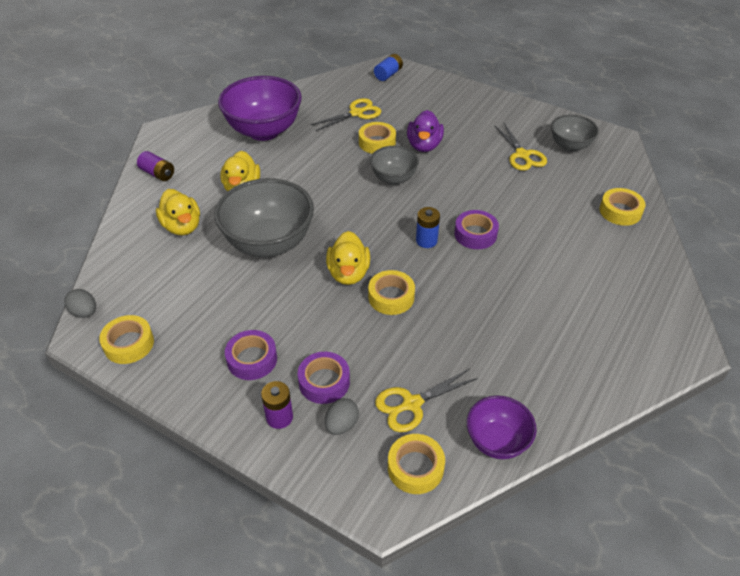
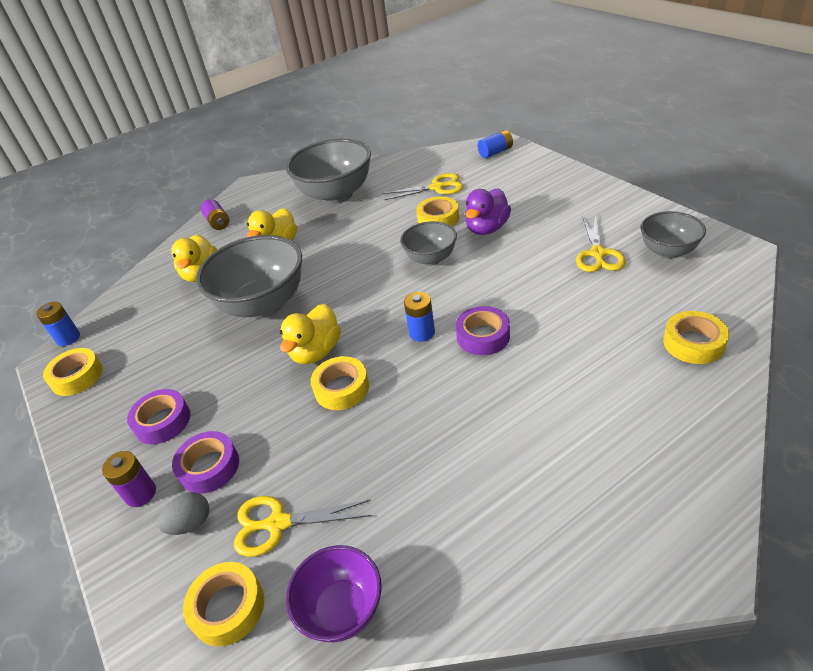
camera: 30 degrees right, 5 degrees down
grey egg [64,289,96,318] -> blue battery [36,302,80,346]
purple bowl [218,76,302,141] -> grey bowl [286,139,371,204]

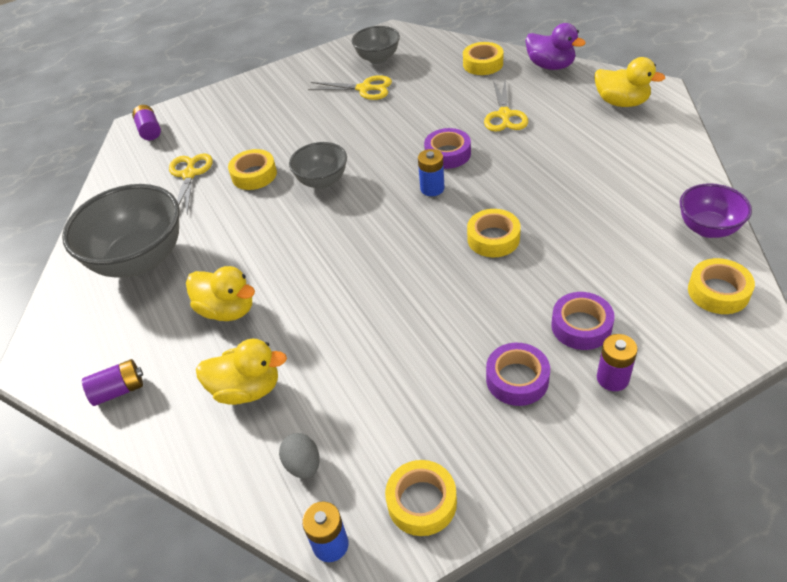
camera: 85 degrees left, 5 degrees up
grey egg [158,492,209,535] -> grey egg moved to [279,433,320,479]
grey bowl [196,235,302,318] -> none
yellow scissors [234,496,371,557] -> yellow scissors moved to [484,80,528,132]
yellow duck [280,304,341,364] -> yellow duck moved to [594,57,665,107]
purple duck [465,188,511,235] -> purple duck moved to [525,23,586,70]
blue battery [477,130,513,158] -> purple battery [132,105,161,140]

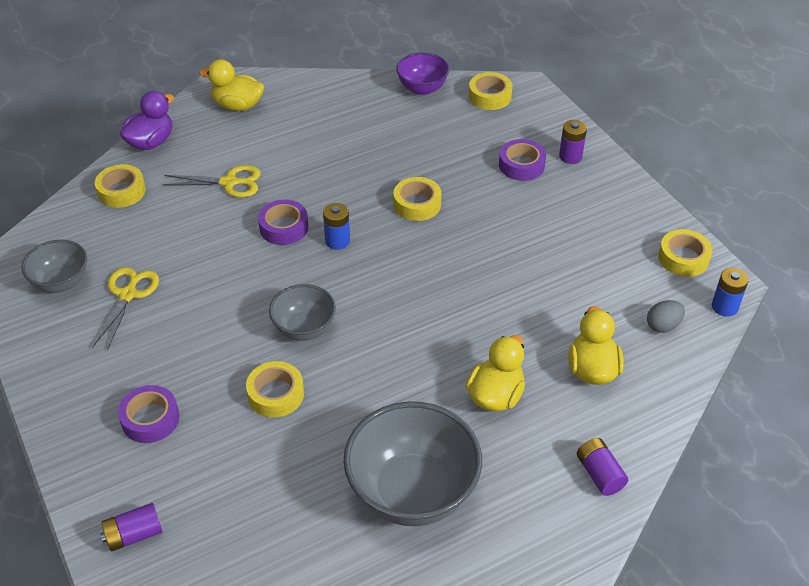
camera: 95 degrees left, 0 degrees up
yellow scissors [169,153,213,214] -> none
purple tape [486,343,550,406] -> purple tape moved to [118,385,179,443]
yellow duck [594,57,665,107] -> yellow duck turned 105 degrees counterclockwise [199,59,264,111]

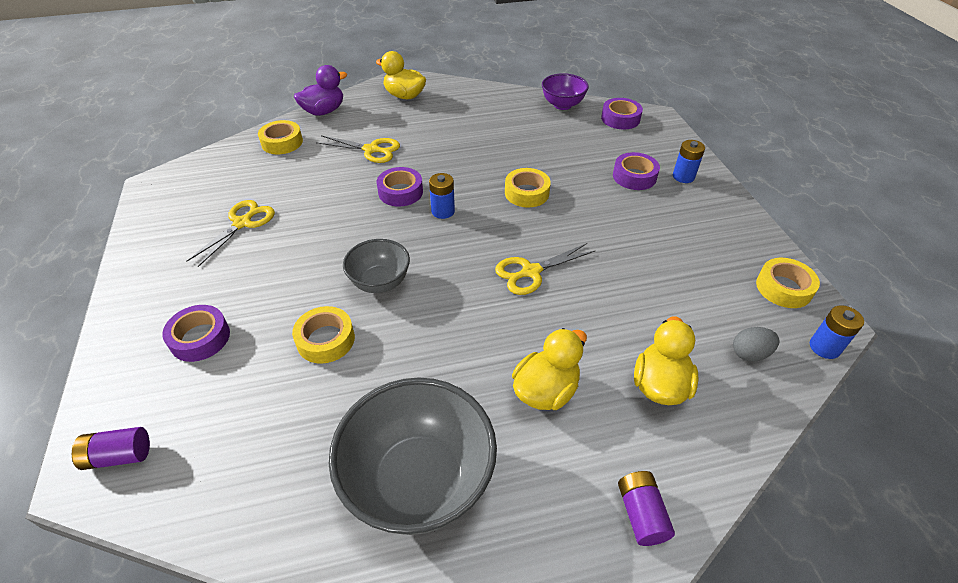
camera: 15 degrees right, 0 degrees up
grey bowl [21,240,87,293] -> none
yellow tape [469,72,513,110] -> purple tape [601,98,643,129]
purple battery [559,120,587,164] -> blue battery [673,140,705,183]
none -> yellow scissors [495,243,596,295]

